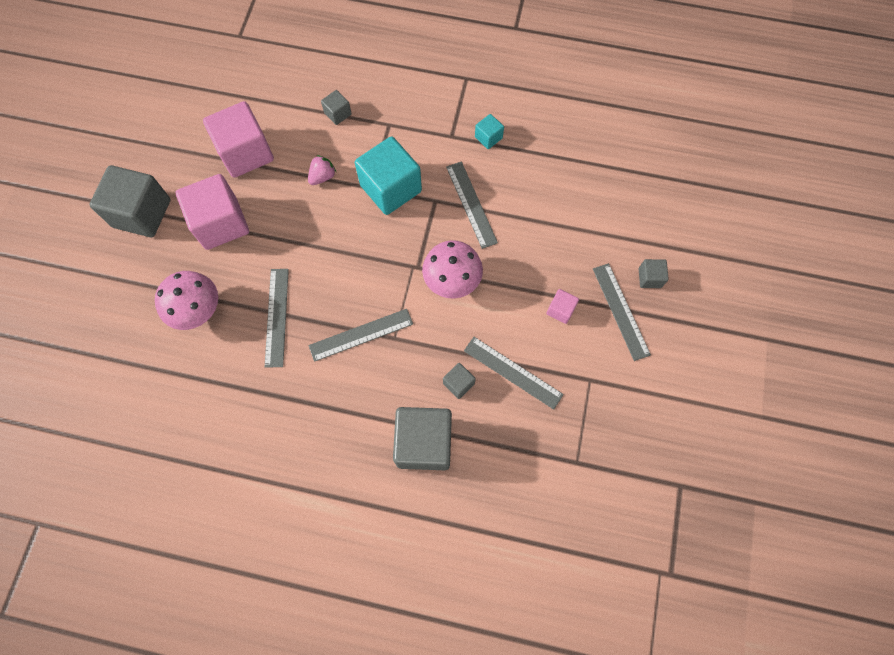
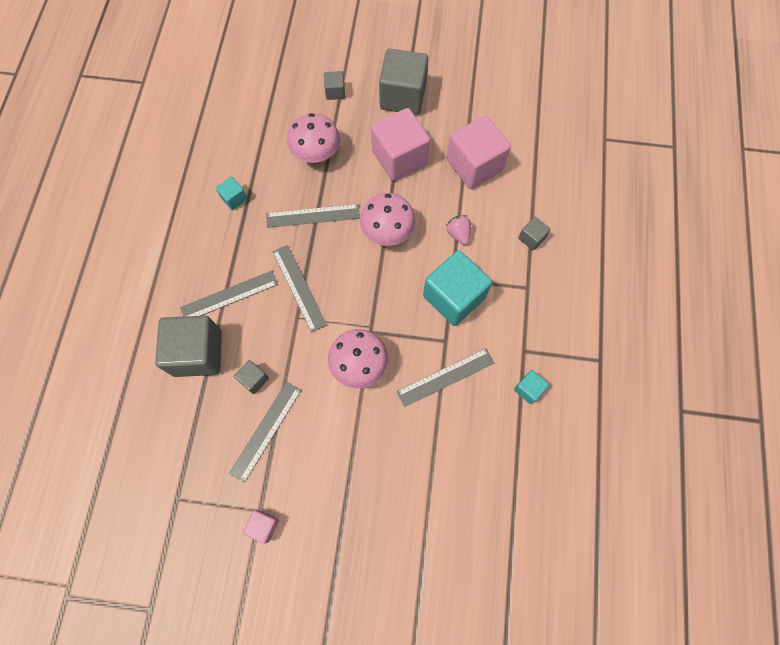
camera: 85 degrees right, 0 degrees up
pink strawberry [308,155,337,185] -> pink strawberry turned 150 degrees counterclockwise [446,215,471,245]
pink cube [546,289,579,324] -> pink cube moved to [243,510,279,544]
grey ruler [593,263,651,361] -> grey ruler moved to [180,271,278,317]
grey cube [639,259,669,288] -> grey cube moved to [324,71,345,100]
none -> turquoise cube [216,177,248,210]
none -> pink mushroom [360,193,416,246]

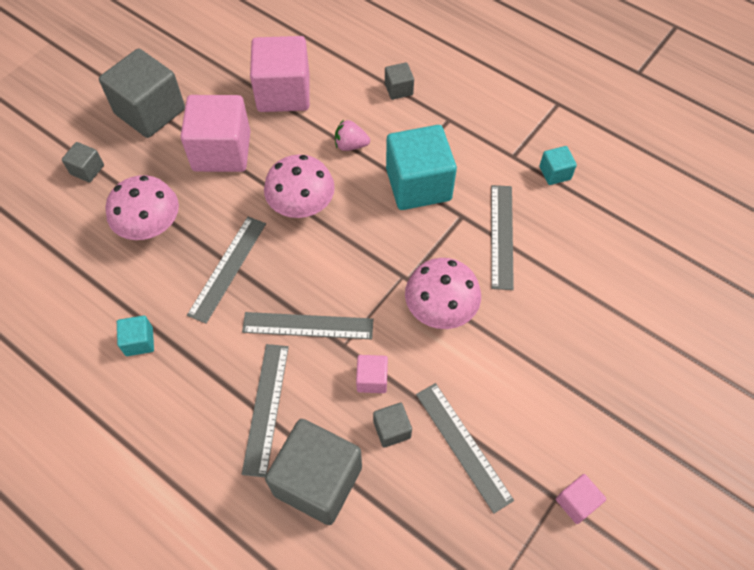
camera: 60 degrees left, 10 degrees down
none -> pink cube [356,355,388,393]

